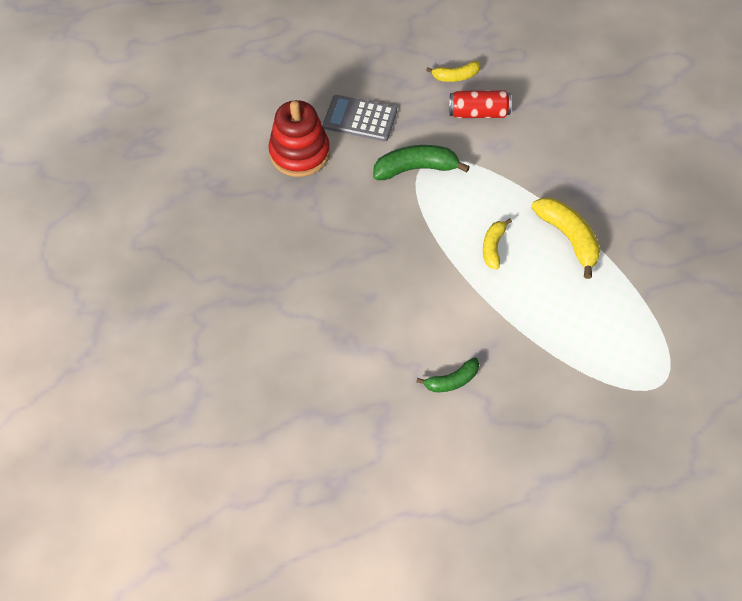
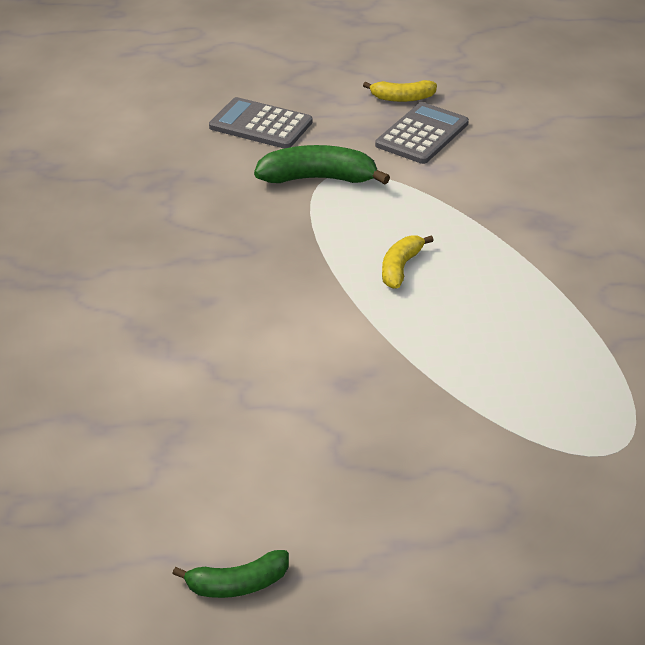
camera: 10 degrees right, 20 degrees down
red stacking toy [268,100,330,177] -> none
green banana [416,357,479,392] -> green banana moved to [172,550,289,598]
red can [449,90,512,118] -> grey calculator [375,102,469,164]
yellow banana [531,198,600,279] -> none

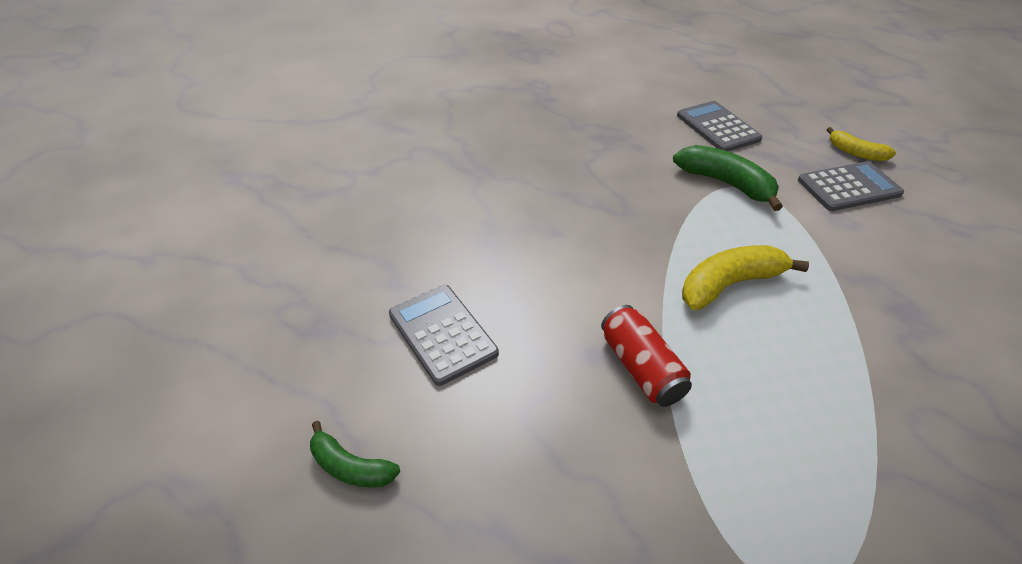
camera: 40 degrees right, 5 degrees up
yellow banana [382,235,434,289] -> yellow banana [682,245,809,310], size x1.64
none -> grey calculator [389,285,499,386]
none -> red can [601,305,692,407]

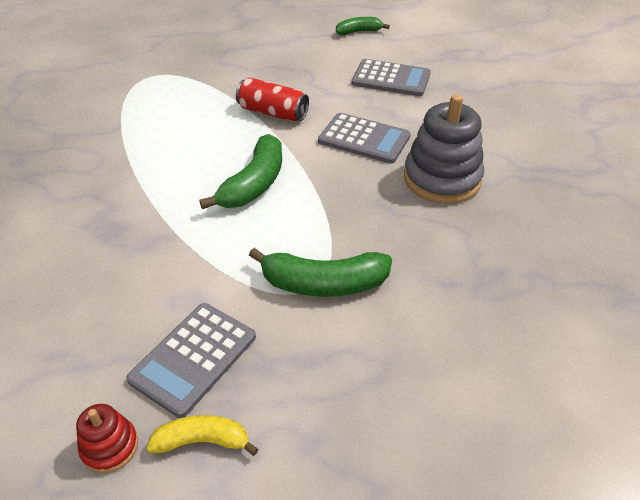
camera: 140 degrees right, 0 degrees up
grey calculator [677,101,762,151] -> grey calculator moved to [318,113,411,164]
yellow banana [682,245,809,310] -> green banana [199,134,282,209]
none -> red stacking toy [76,404,138,473]
none -> grey stacking toy [404,94,484,204]

